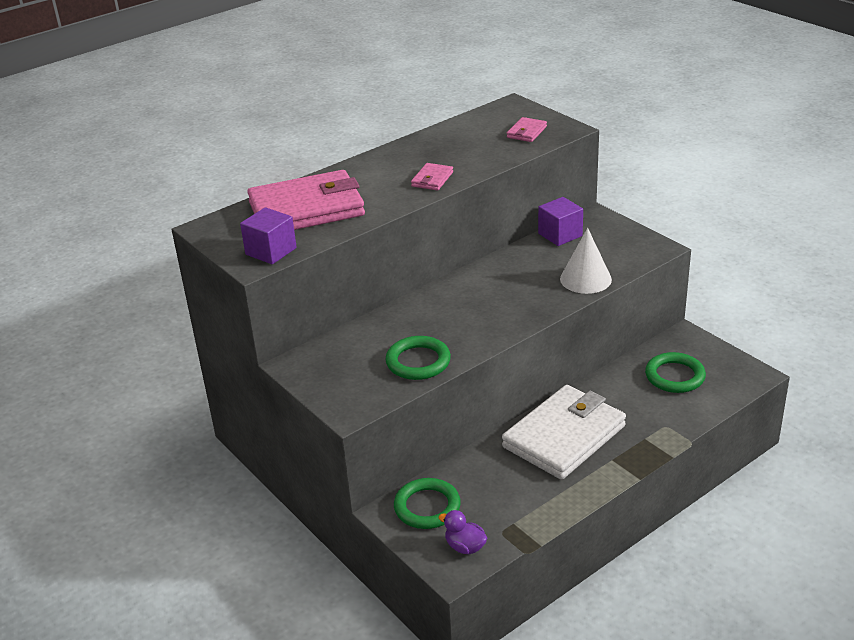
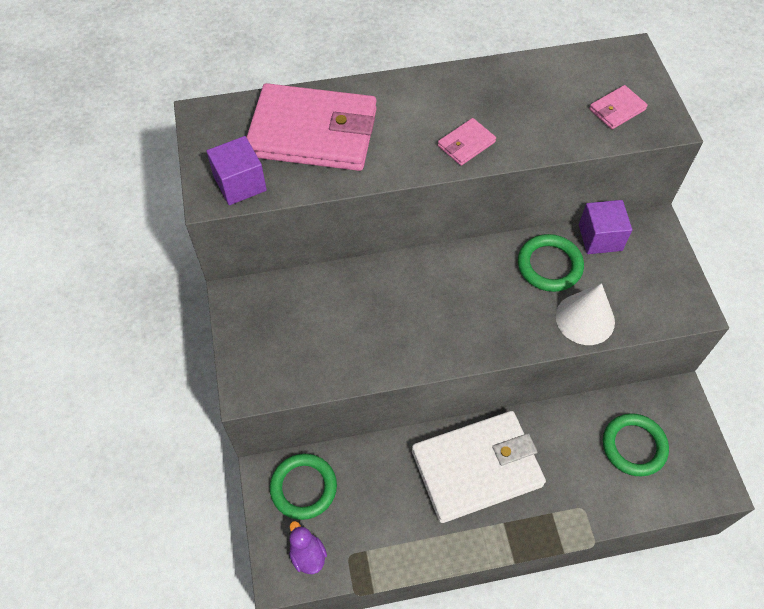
camera: 25 degrees right, 25 degrees up
green ring [386,336,451,380] -> green ring moved to [518,234,584,292]

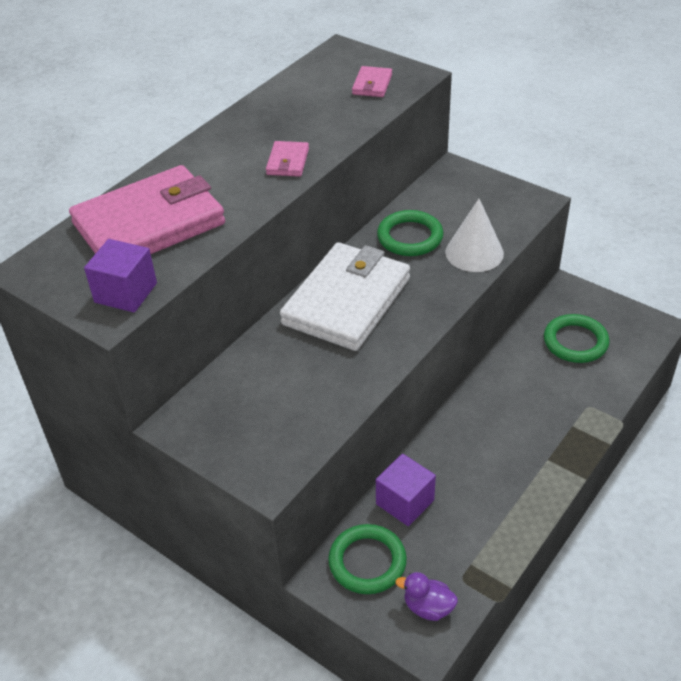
camera: 40 degrees left, 15 degrees down
white wallet [412,411,546,523] -> white wallet moved to [280,242,410,351]
purple cube [579,200,632,254] -> purple cube moved to [376,454,436,526]

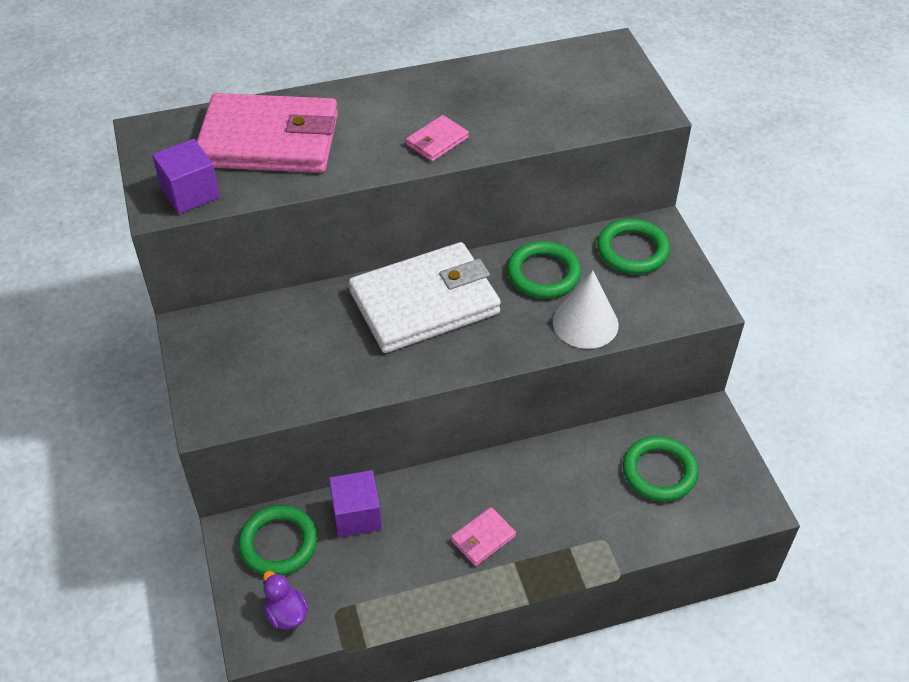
camera: 35 degrees right, 5 degrees up
pink wallet [352,66,392,97] -> pink wallet moved to [451,507,516,566]
none -> green ring [597,219,670,274]

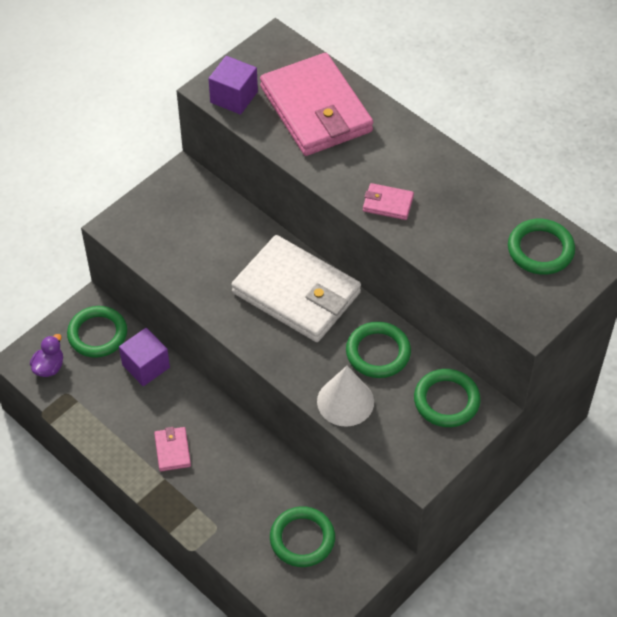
camera: 60 degrees right, 5 degrees up
pink wallet [451,507,516,566] -> pink wallet turned 60 degrees clockwise [154,427,191,471]
none -> green ring [508,219,575,275]

